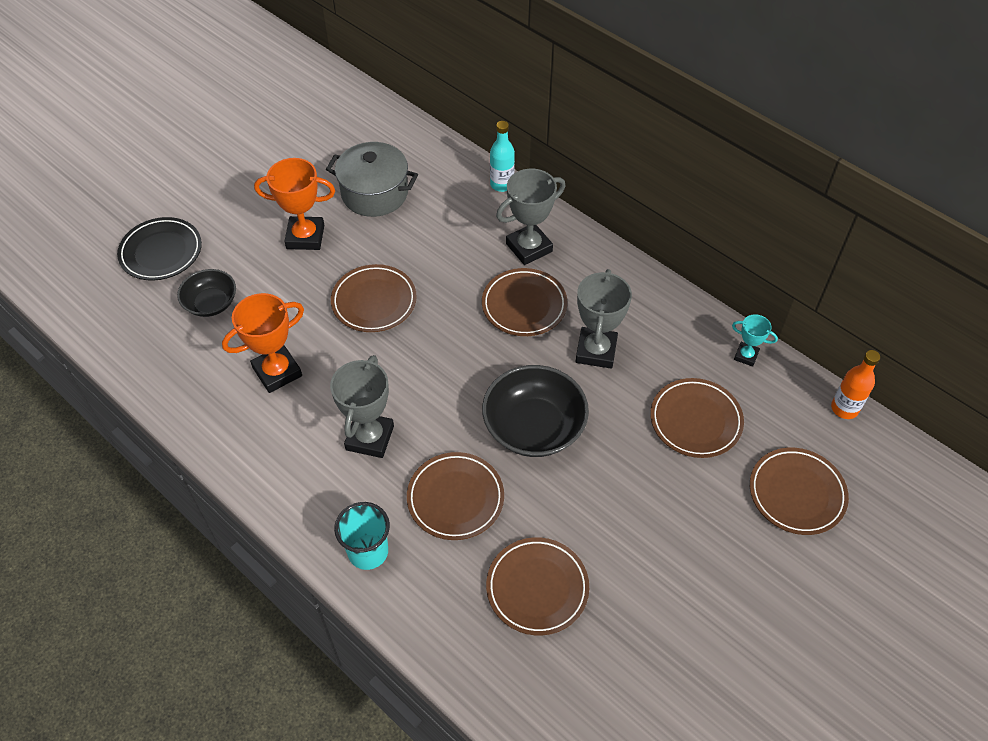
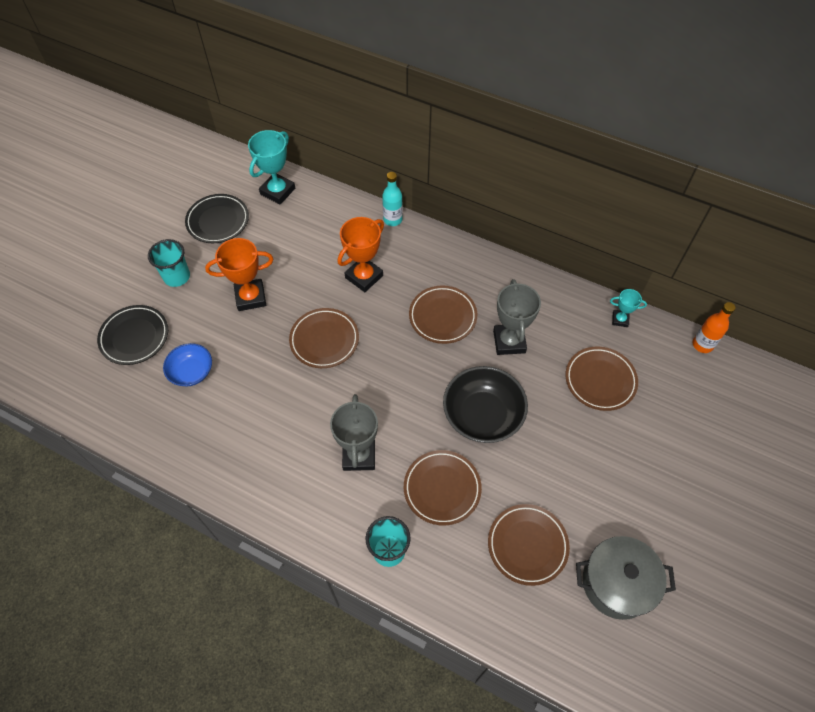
camera: 15 degrees left, 5 degrees up
black bowl [177,269,236,317] -> blue bowl [163,343,212,387]
orange trophy [222,293,304,393] -> orange trophy moved to [337,217,384,292]
grey pot [326,142,418,217] -> grey pot moved to [576,536,676,620]
grey trophy [496,169,565,265] -> none
brown plate [750,448,849,535] -> none
none -> turquoise cup [148,239,190,287]
none -> black plate [185,194,249,243]
none -> turquoise trophy [248,130,295,205]

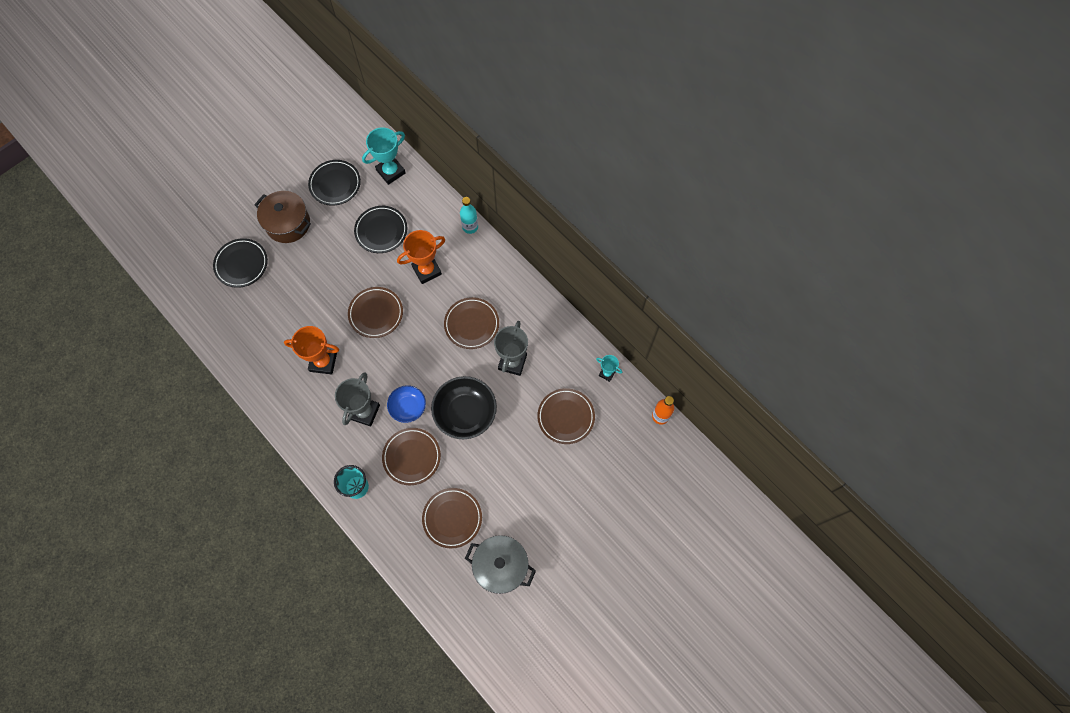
camera: 20 degrees right, 10 degrees up
turquoise cup [148,239,190,287] -> brown pot [254,191,311,243]
blue bowl [163,343,212,387] -> blue bowl moved to [387,385,426,423]
orange trophy [205,238,273,311] -> orange trophy moved to [284,326,339,374]
none -> black plate [354,206,407,253]

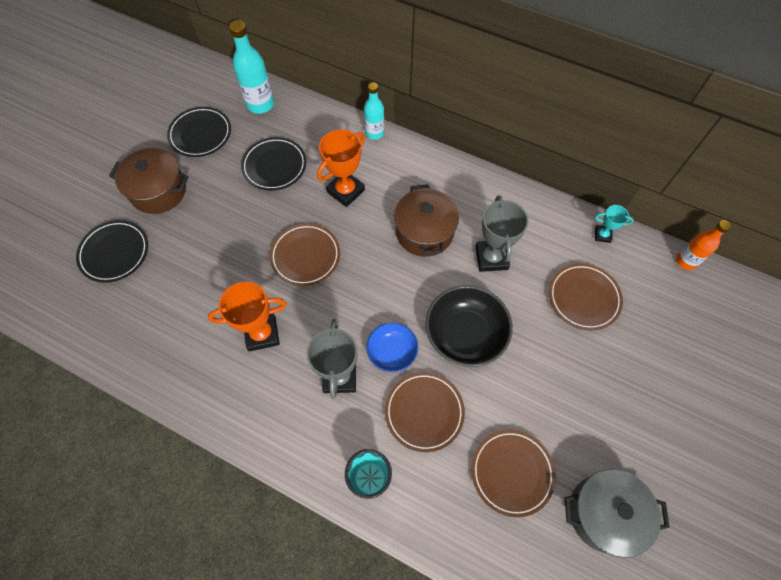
camera: 20 degrees left, 5 degrees down
turquoise trophy [362,127,406,185] -> turquoise bottle [229,20,274,114]
brown plate [444,297,499,349] -> brown pot [394,184,459,257]

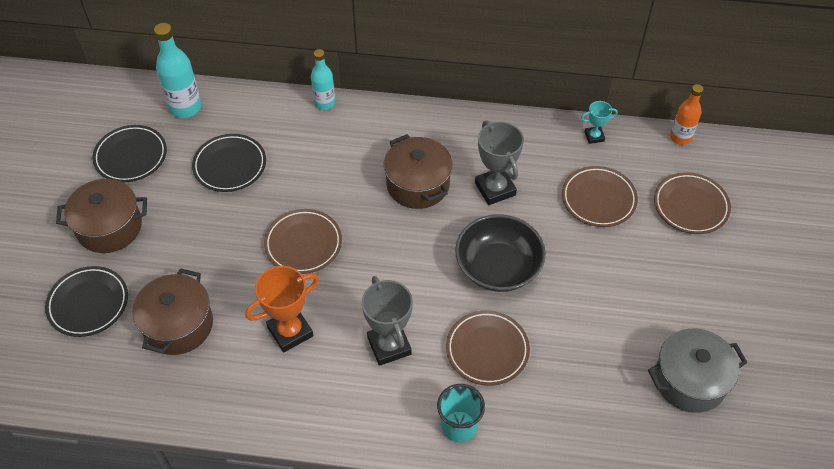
camera: 20 degrees left, 10 degrees down
orange trophy [317,129,365,207] -> none
blue bowl [366,322,418,372] -> none
brown plate [472,430,556,517] -> brown plate moved to [654,172,731,234]
none -> brown pot [132,268,213,355]

